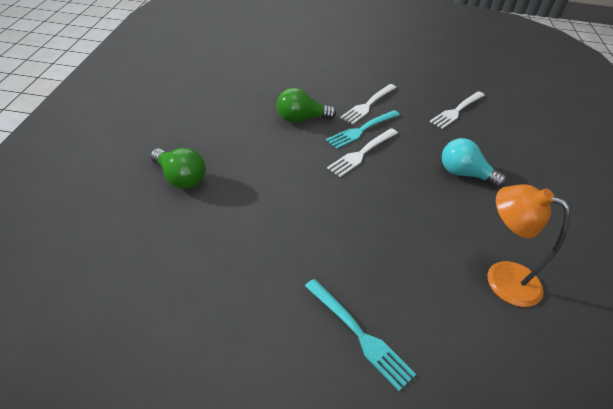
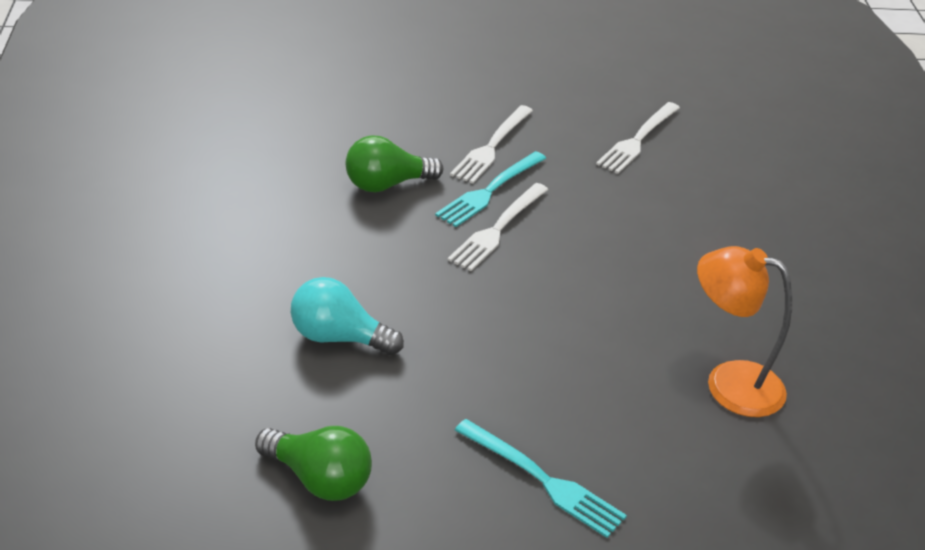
camera: 10 degrees left, 5 degrees down
green light bulb [150,148,205,189] -> green light bulb moved to [255,426,372,501]
turquoise light bulb [442,138,506,188] -> turquoise light bulb moved to [291,277,404,355]

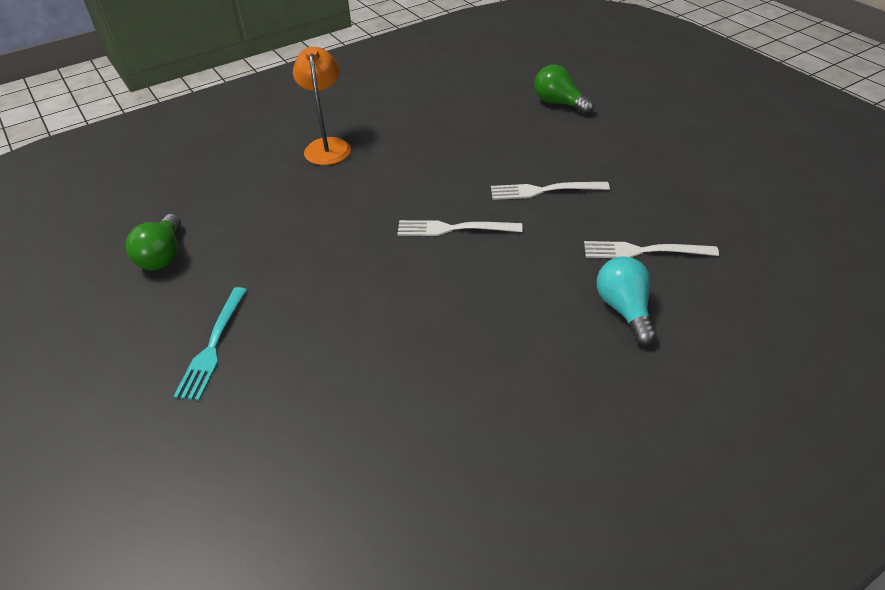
camera: 65 degrees right, 5 degrees up
turquoise light bulb [291,277,404,355] -> turquoise light bulb moved to [597,256,657,345]
green light bulb [346,135,443,192] -> green light bulb moved to [534,64,594,114]
turquoise fork [435,151,546,227] -> none
orange lamp [697,246,792,417] -> orange lamp moved to [293,46,351,165]

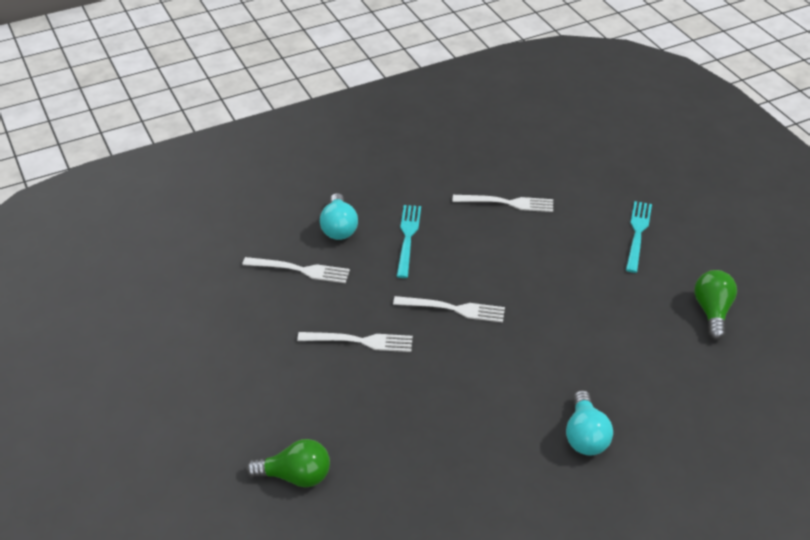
camera: 175 degrees left, 0 degrees up
orange lamp [293,46,351,165] -> turquoise light bulb [566,390,613,456]
green light bulb [534,64,594,114] -> green light bulb turned 45 degrees counterclockwise [246,439,330,487]
none -> turquoise fork [396,205,421,278]
none -> white fork [452,195,553,212]

